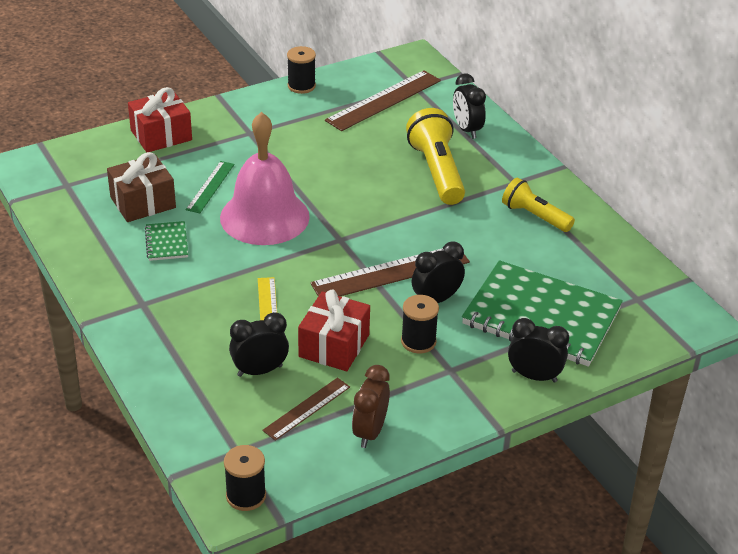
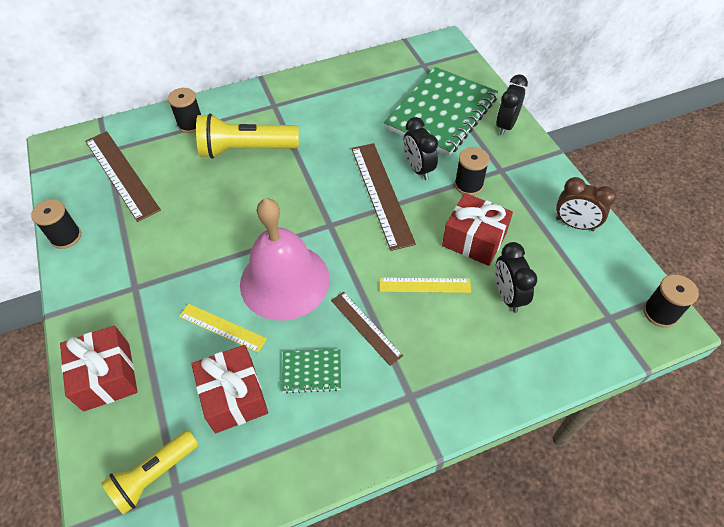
camera: 80 degrees left, 15 degrees up
brown gift [107,152,176,222] -> red gift [191,345,268,433]
green ruler [186,161,235,213] -> yellow ruler [179,304,267,353]
brown ruler [262,378,350,441] -> brown ruler moved to [331,292,403,366]
black clock [453,74,486,139] -> black spool [168,88,201,133]
yellow flashlight [502,178,575,232] -> yellow flashlight moved to [101,430,199,515]

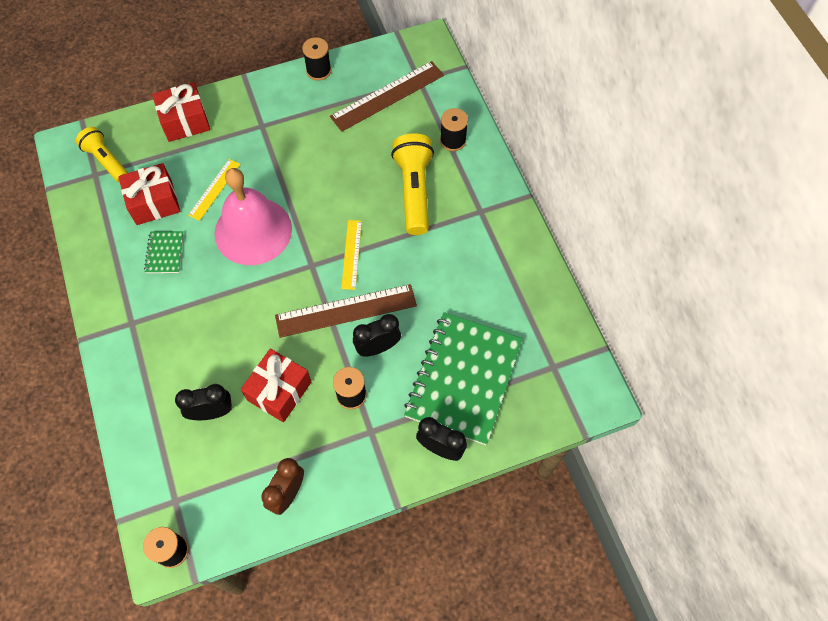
camera: 90 degrees right, 10 degrees up
brown ruler [331,292,403,366] -> none
yellow ruler [380,278,471,293] -> yellow ruler moved to [341,220,362,290]
green notebook [384,67,498,156] -> green notebook turned 75 degrees clockwise [404,312,523,445]

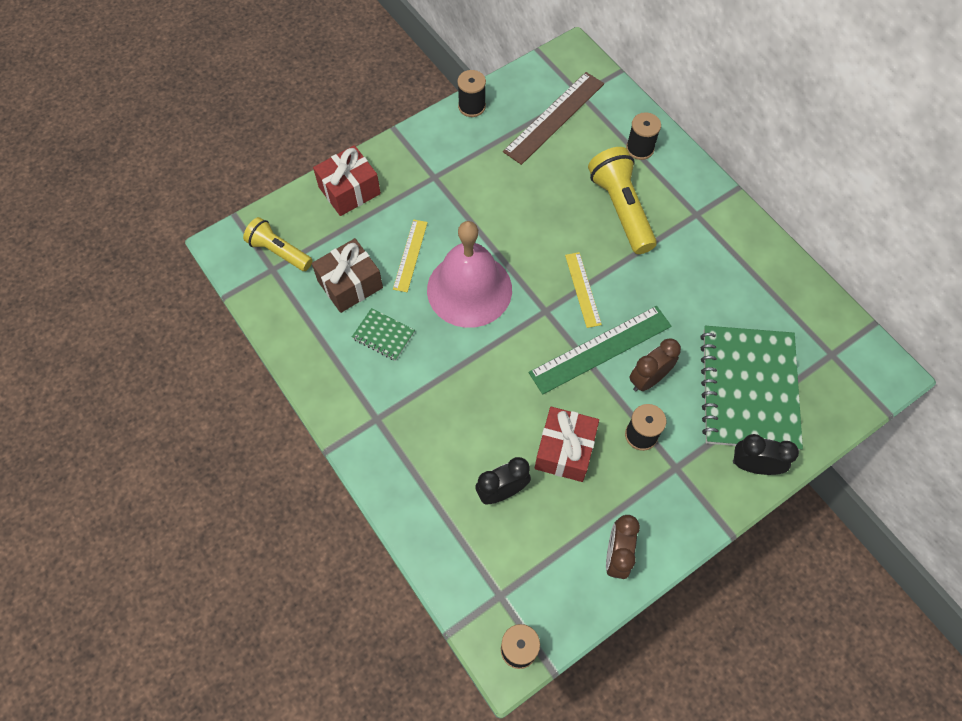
camera: 15 degrees left, 0 degrees up
red gift [118,163,180,225] -> brown gift [312,238,383,313]
green notebook [144,231,184,273] -> green notebook turned 45 degrees counterclockwise [352,308,415,361]
brown ruler [275,284,417,338] -> green ruler [528,306,672,395]
black clock [353,314,401,357] -> brown clock [629,338,681,391]

